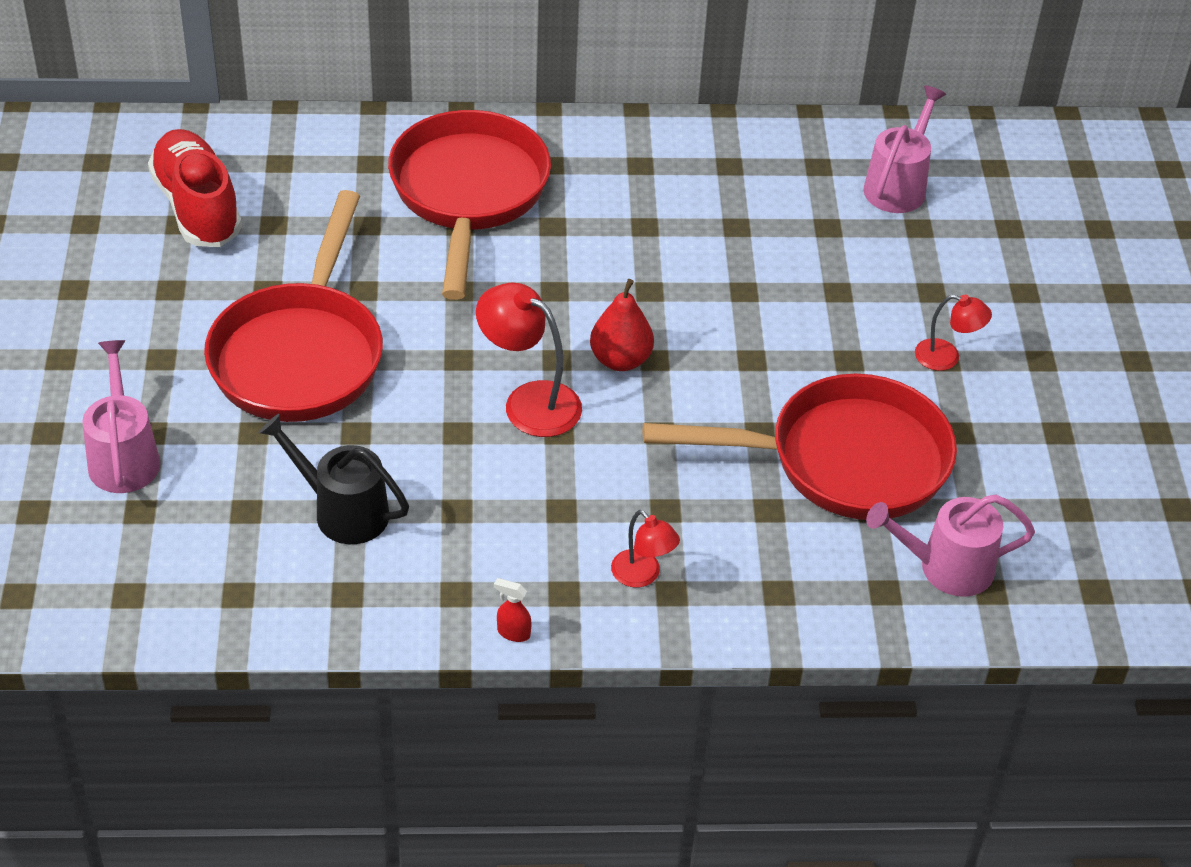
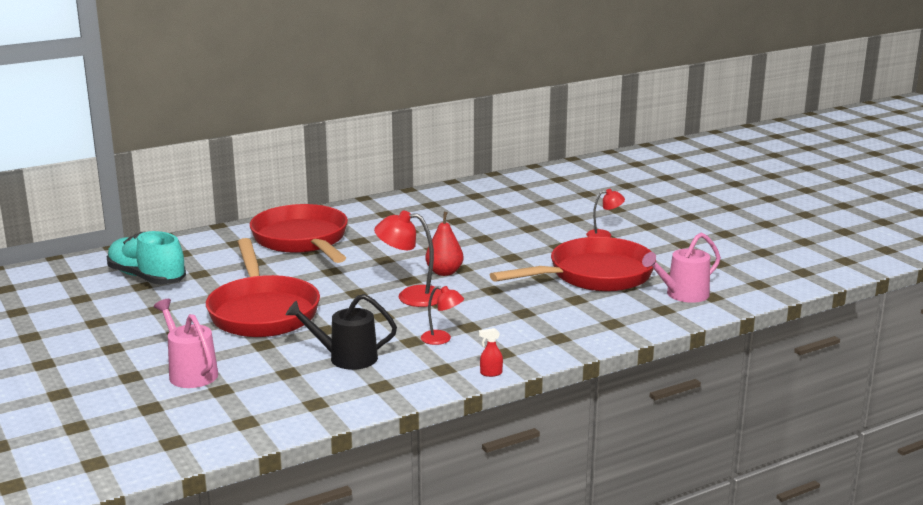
camera: 25 degrees left, 25 degrees down
red shoe [148,129,242,247] -> turquoise shoe [107,231,186,284]
red lamp [611,510,680,587] -> red lamp moved to [421,286,464,345]
pink watering can [864,85,946,213] -> none

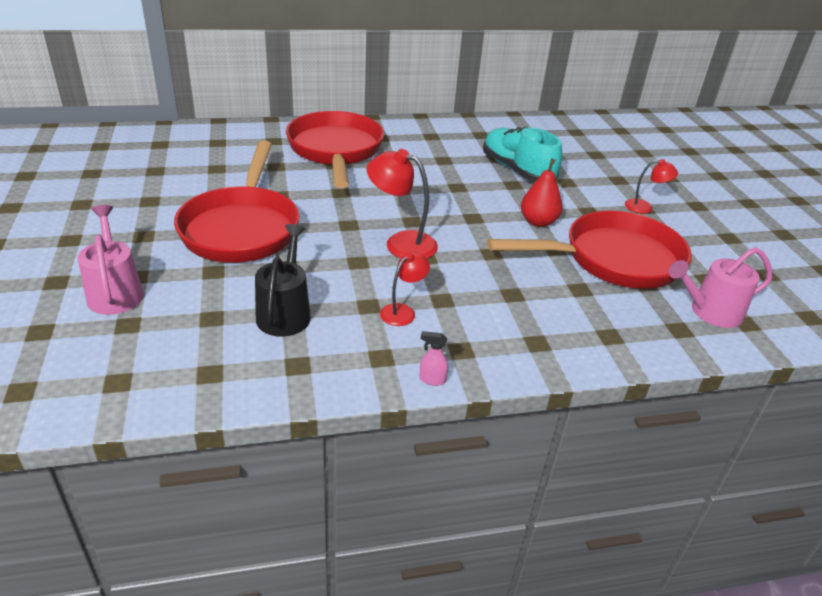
camera: 15 degrees right, 15 degrees up
turquoise shoe [107,231,186,284] -> turquoise shoe moved to [483,127,562,182]
black watering can [286,294,397,370] -> black watering can turned 75 degrees clockwise [255,224,311,337]
red lamp [421,286,464,345] -> red lamp turned 90 degrees counterclockwise [380,252,430,326]
red pear [425,212,463,276] -> red pear moved to [521,158,563,227]
red spray bottle [479,328,503,377] -> pink spray bottle [419,331,448,386]

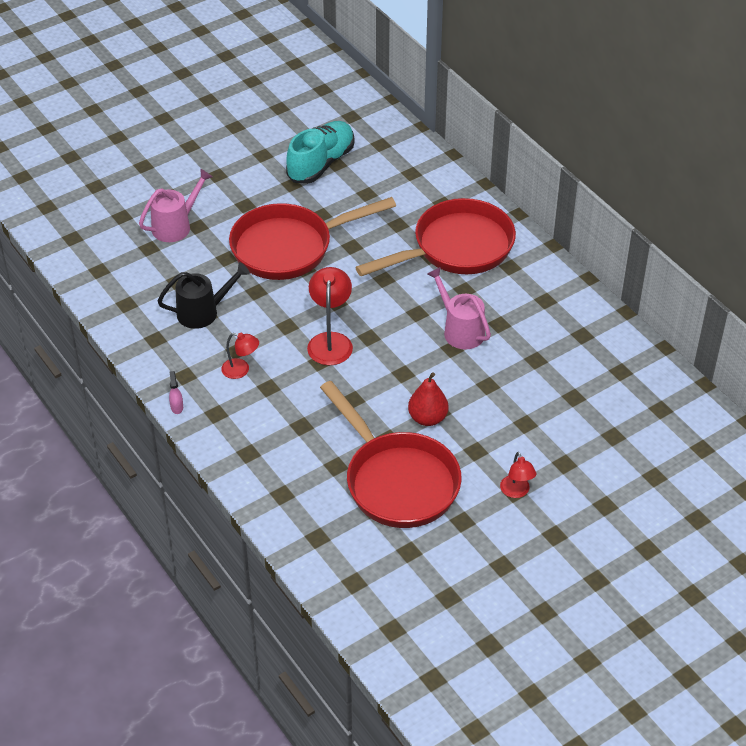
camera: 70 degrees right, 10 degrees up
turquoise shoe [483,127,562,182] -> turquoise shoe moved to [286,121,355,184]
pink watering can [669,247,772,328] -> pink watering can moved to [427,267,491,349]

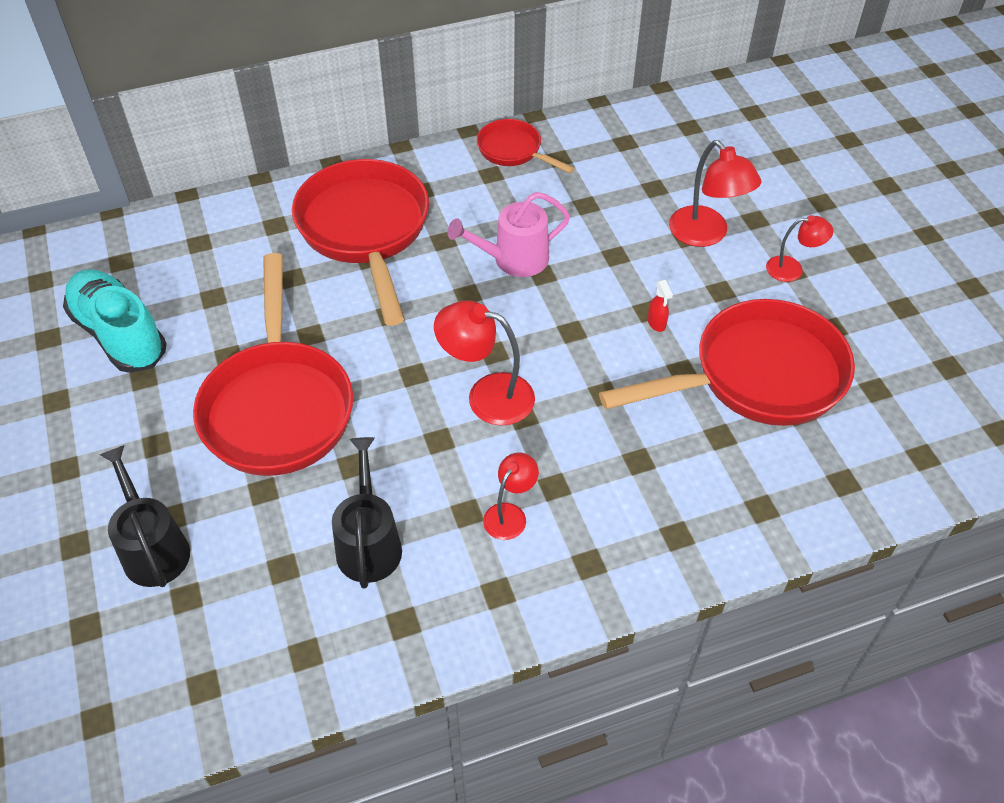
camera: 75 degrees left, 5 degrees up
pink watering can [139,169,212,242] -> black watering can [100,445,190,587]
pink spray bottle [169,371,183,414] -> none
red pear [408,372,448,426] -> red spray bottle [648,280,673,332]
none -> red pan [477,119,575,173]
none -> red lamp [669,140,762,247]

